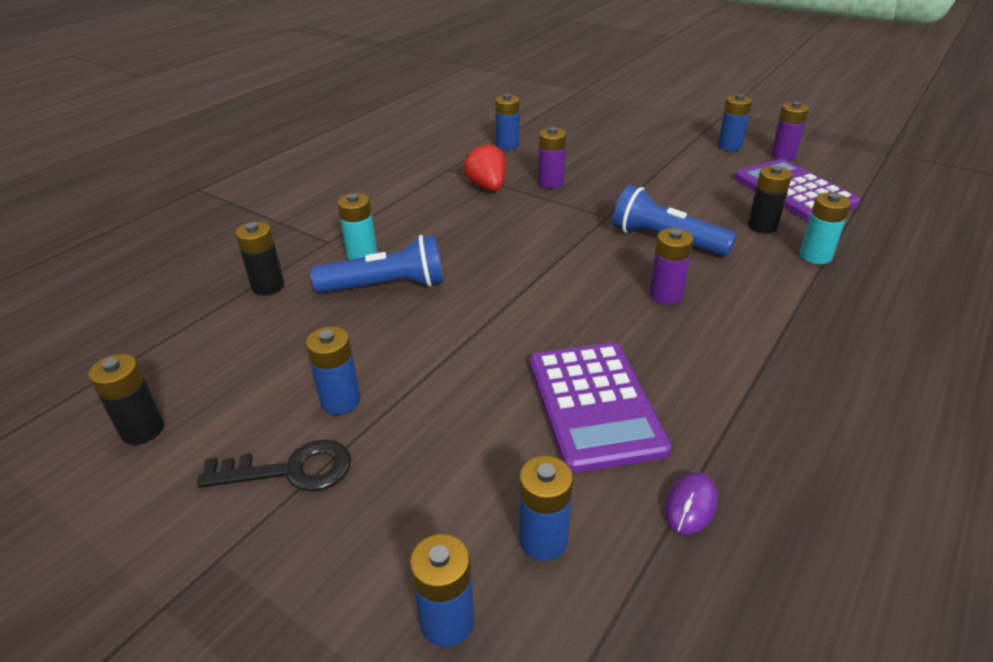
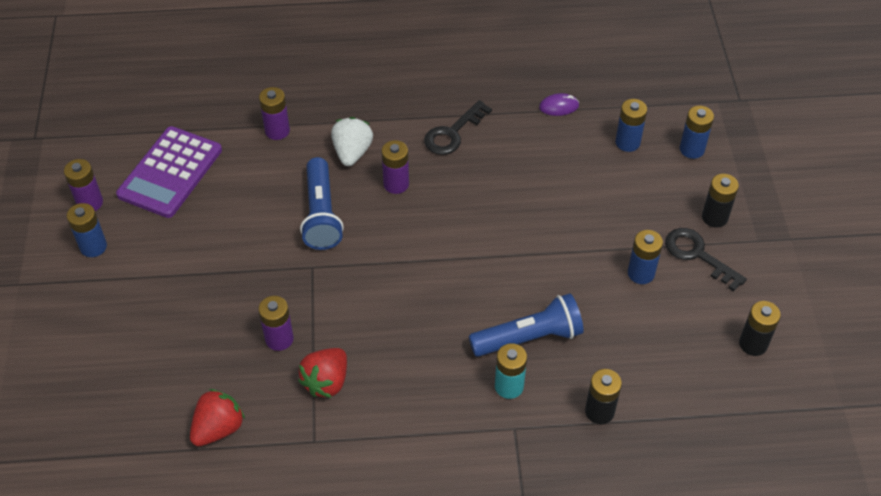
camera: 130 degrees left, 15 degrees up
blue flashlight [311,235,443,293] -> blue flashlight turned 120 degrees clockwise [469,293,584,357]
blue battery [495,94,520,150] -> red strawberry [190,389,245,446]
purple calculator [530,343,672,473] -> none
black battery [748,166,792,233] -> black battery moved to [702,174,739,228]
turquoise battery [799,193,851,264] -> purple battery [259,87,290,140]
none -> white strawberry [331,117,373,166]
none -> black key [424,100,492,155]

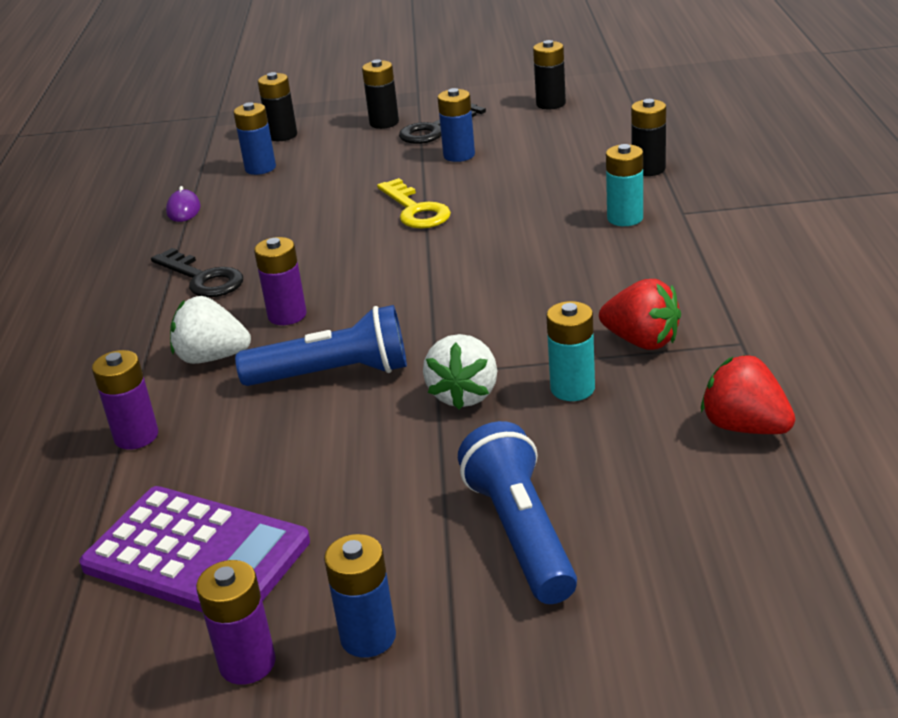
camera: 85 degrees left, 20 degrees down
purple battery [258,296,294,351] -> turquoise battery [546,301,595,401]
blue flashlight [469,293,584,357] -> blue flashlight moved to [458,421,577,604]
blue battery [680,106,714,159] -> black battery [258,72,297,141]
none -> yellow key [377,178,451,229]
none -> white strawberry [423,334,497,410]

